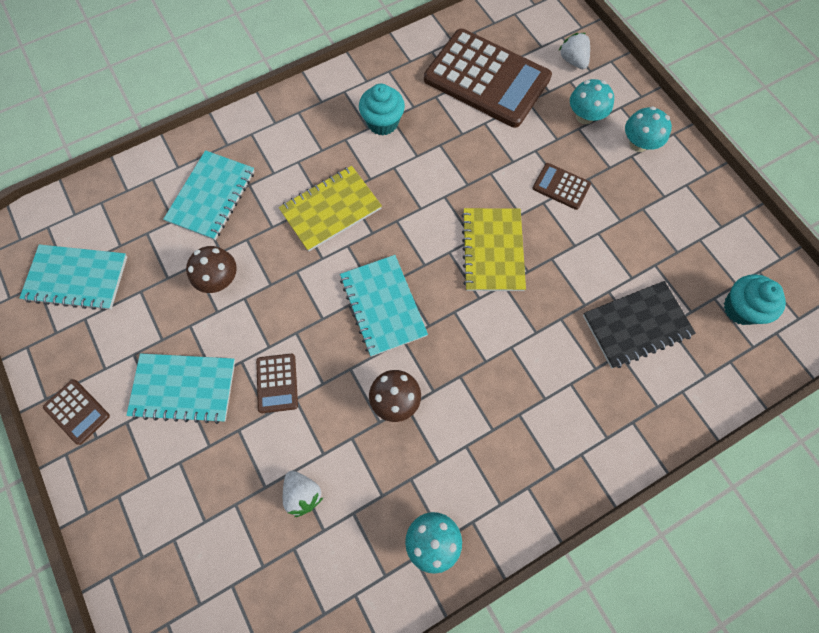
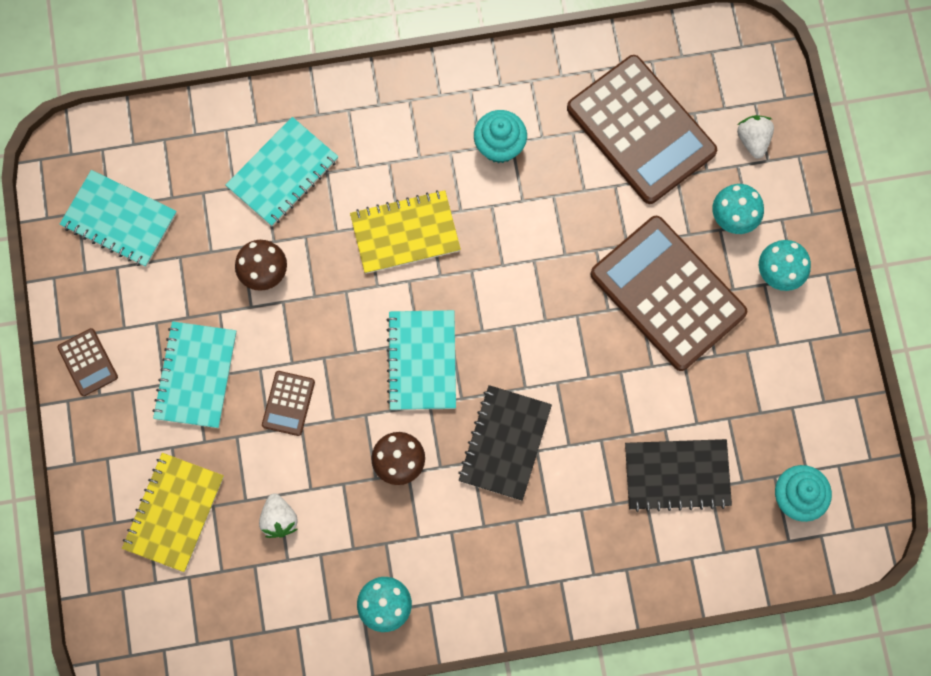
camera: 20 degrees right, 5 degrees up
turquoise notebook [126,353,235,424] -> turquoise notebook turned 75 degrees clockwise [152,321,236,428]
yellow notebook [461,208,526,291] -> yellow notebook moved to [122,453,224,572]
brown calculator [533,163,591,210] -> brown calculator [590,216,748,371], size x2.35
none -> black notebook [458,385,552,501]

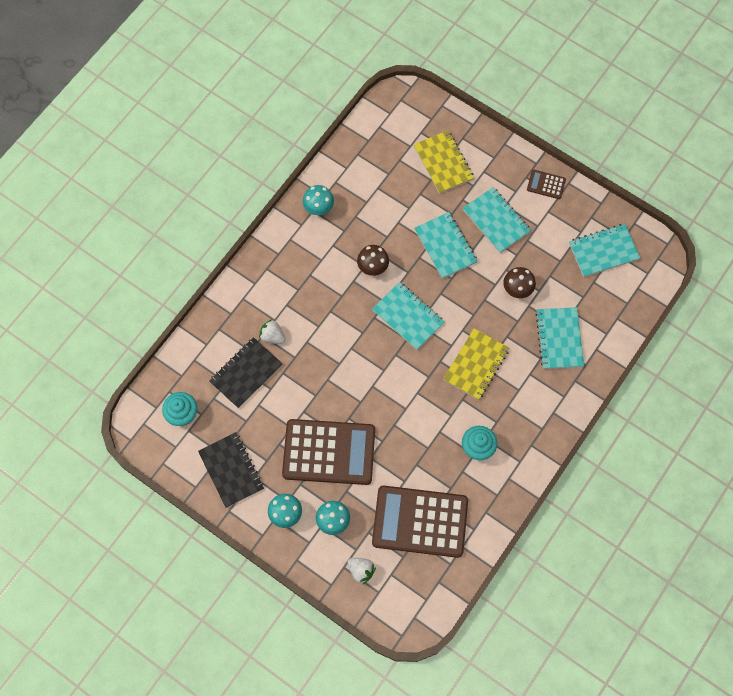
camera: 135 degrees right, 5 degrees down
white strawberry [259,493,298,538] -> white strawberry moved to [259,319,286,344]
brown calculator [262,371,315,436] -> turquoise notebook [414,212,478,279]
black notebook [458,385,552,501] -> black notebook moved to [198,432,264,508]

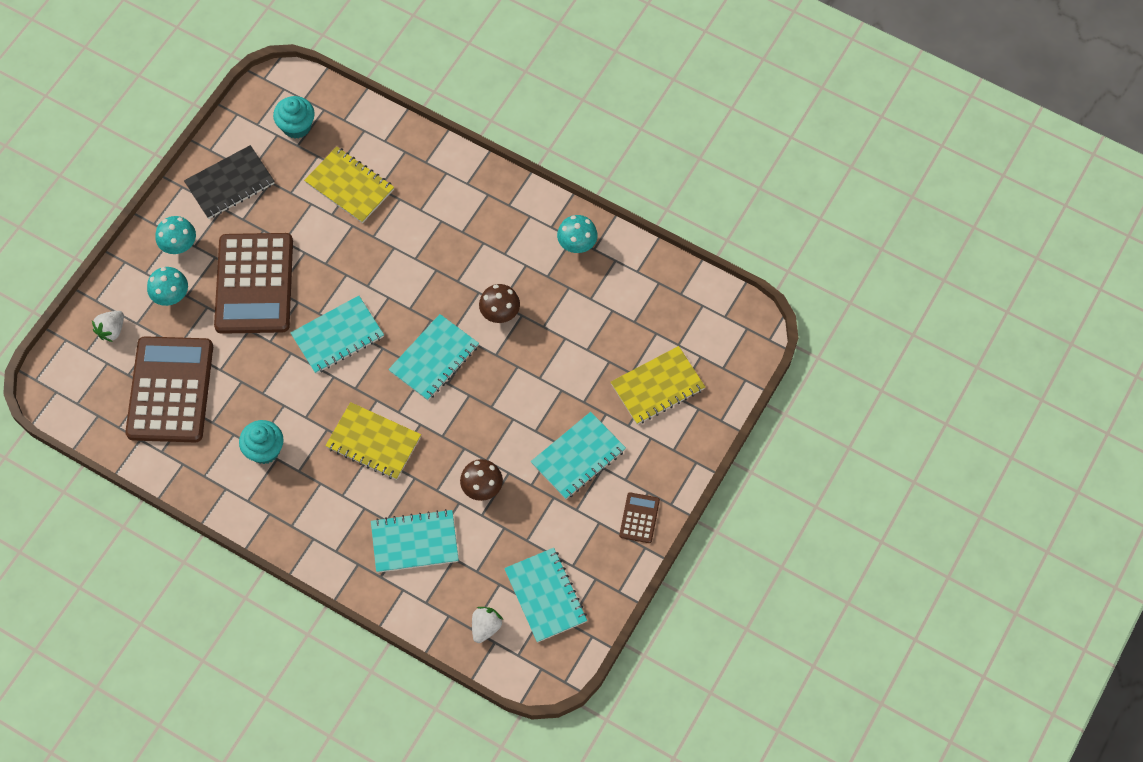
camera: 85 degrees right, 5 degrees down
black notebook [209,337,283,408] -> yellow notebook [304,147,394,223]
white strawberry [259,319,286,344] -> white strawberry moved to [472,607,503,643]
turquoise notebook [414,212,478,279] -> turquoise notebook moved to [290,296,384,374]

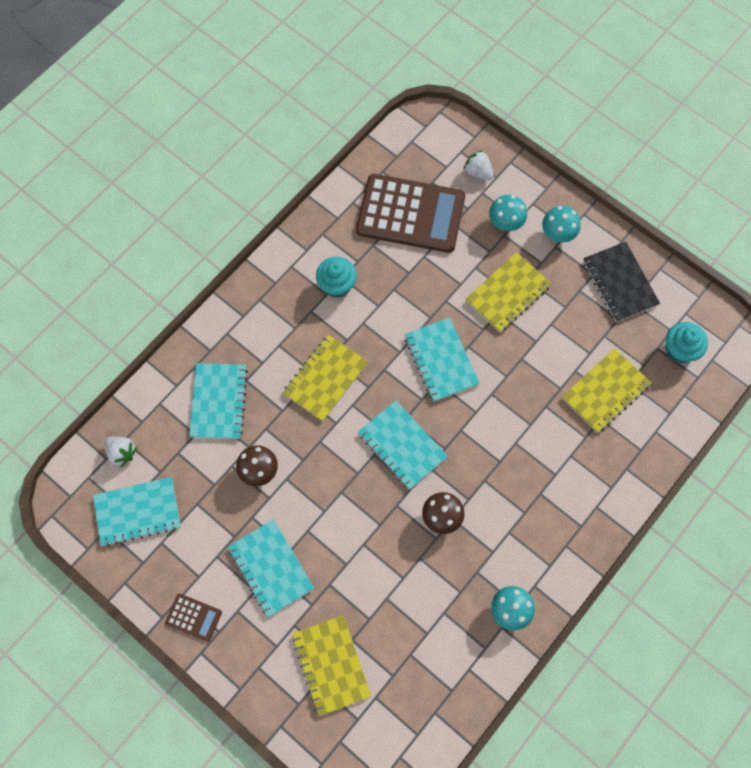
camera: 100 degrees right, 5 degrees up
brown calculator [214,233,293,334] -> yellow notebook [466,252,552,332]

